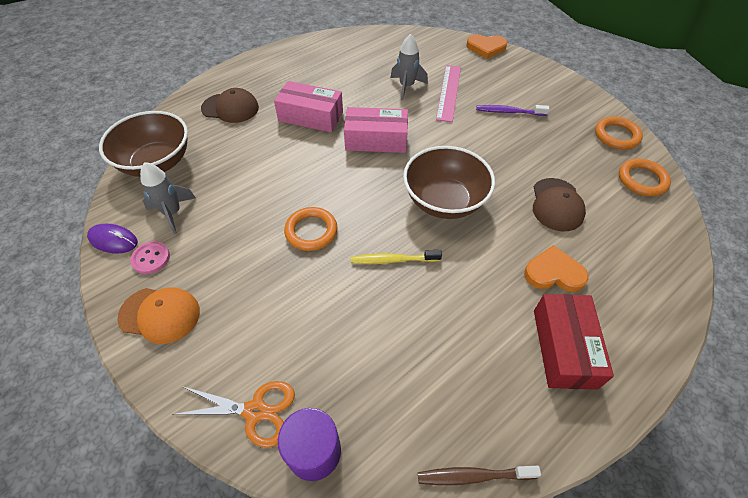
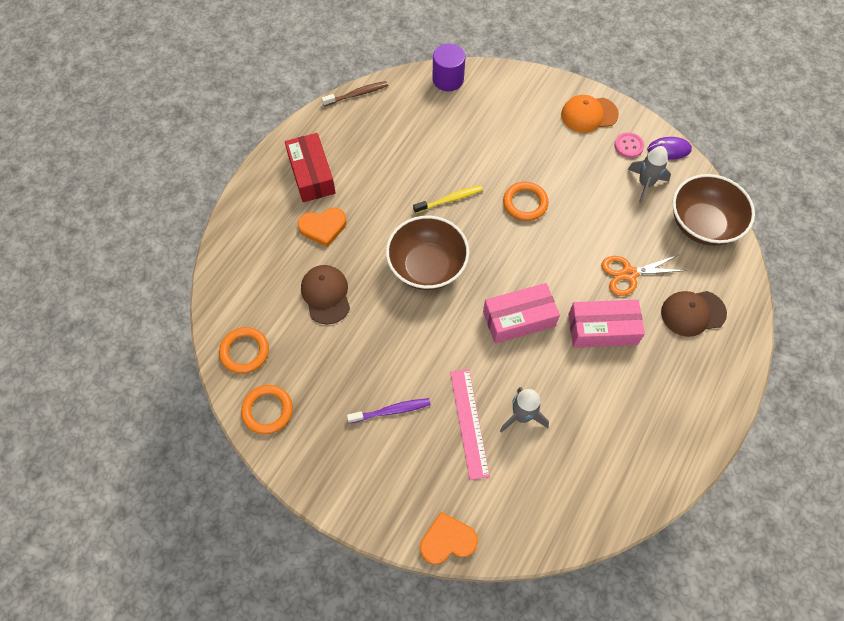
camera: 160 degrees right, 10 degrees up
orange scissors [173,381,295,448] -> orange scissors moved to [601,255,686,296]

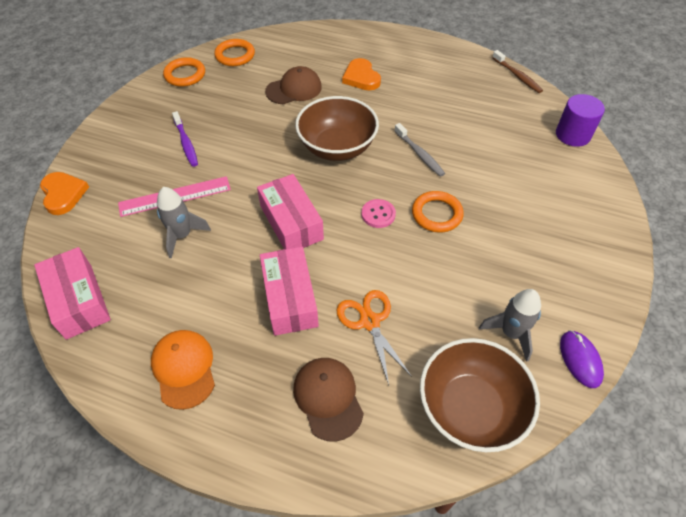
camera: 80 degrees right, 10 degrees down
red box [285,133,336,202] -> none
yellow toothbrush [413,185,483,214] -> grey toothbrush [395,123,445,177]
orange cap [561,95,619,133] -> orange cap moved to [151,330,215,410]
pink button [614,132,644,158] -> pink button moved to [362,199,396,228]
none -> pink box [34,247,111,340]

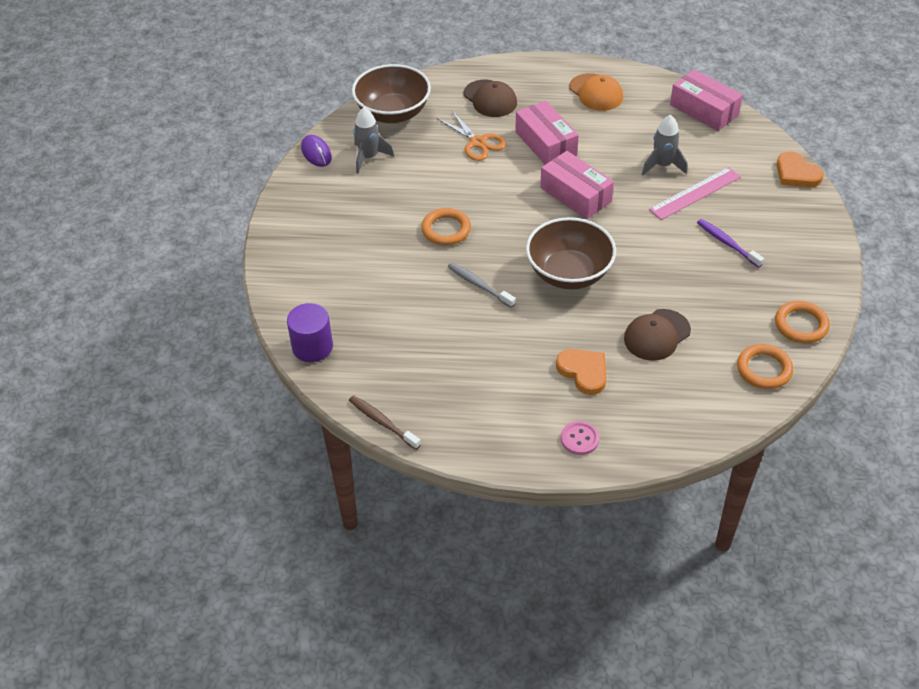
camera: 165 degrees right, 5 degrees down
pink button [362,199,396,228] -> pink button moved to [561,421,599,455]

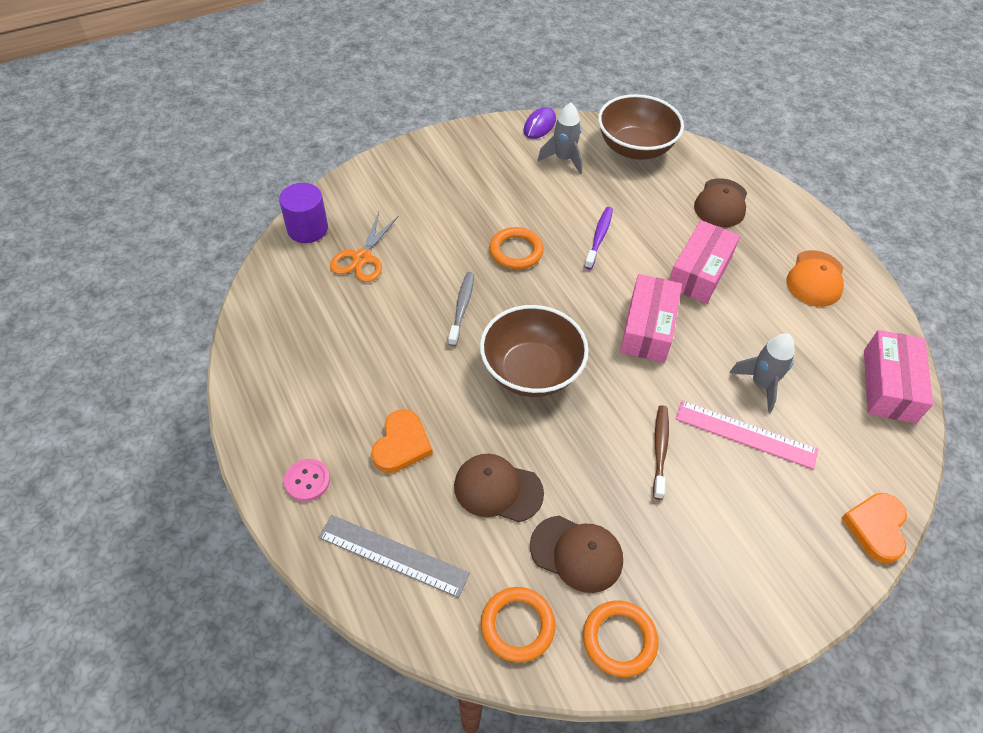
camera: 55 degrees right, 5 degrees up
brown toothbrush [349,395,421,450] -> brown toothbrush moved to [653,405,669,500]
orange scissors [437,110,507,161] -> orange scissors moved to [330,212,399,282]
purple toothbrush [697,219,764,268] -> purple toothbrush moved to [584,207,613,269]
none -> grey ruler [318,515,470,598]
none -> brown cap [530,516,623,593]

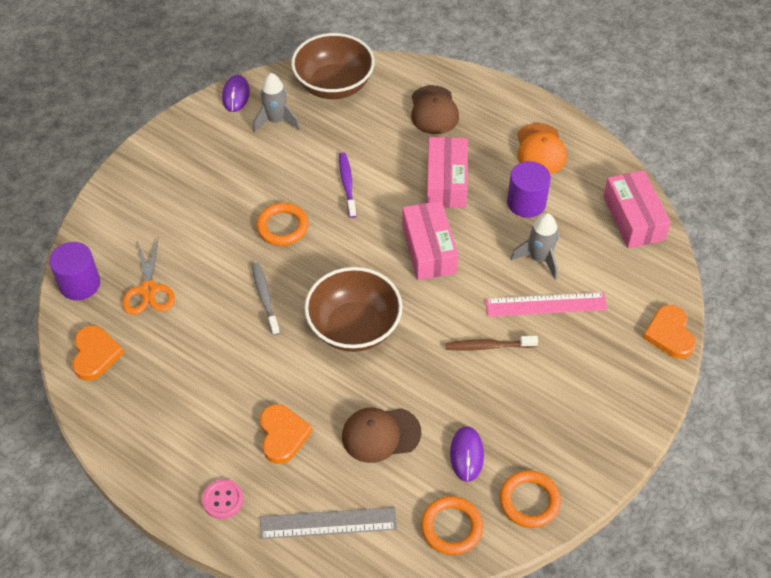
camera: 25 degrees left, 0 degrees up
brown cap [530,516,623,593] -> purple mouse [450,426,484,482]
brown toothbrush [653,405,669,500] -> brown toothbrush turned 75 degrees counterclockwise [445,336,538,351]
none -> orange heart [72,325,124,381]
none -> purple cylinder [507,161,551,218]

